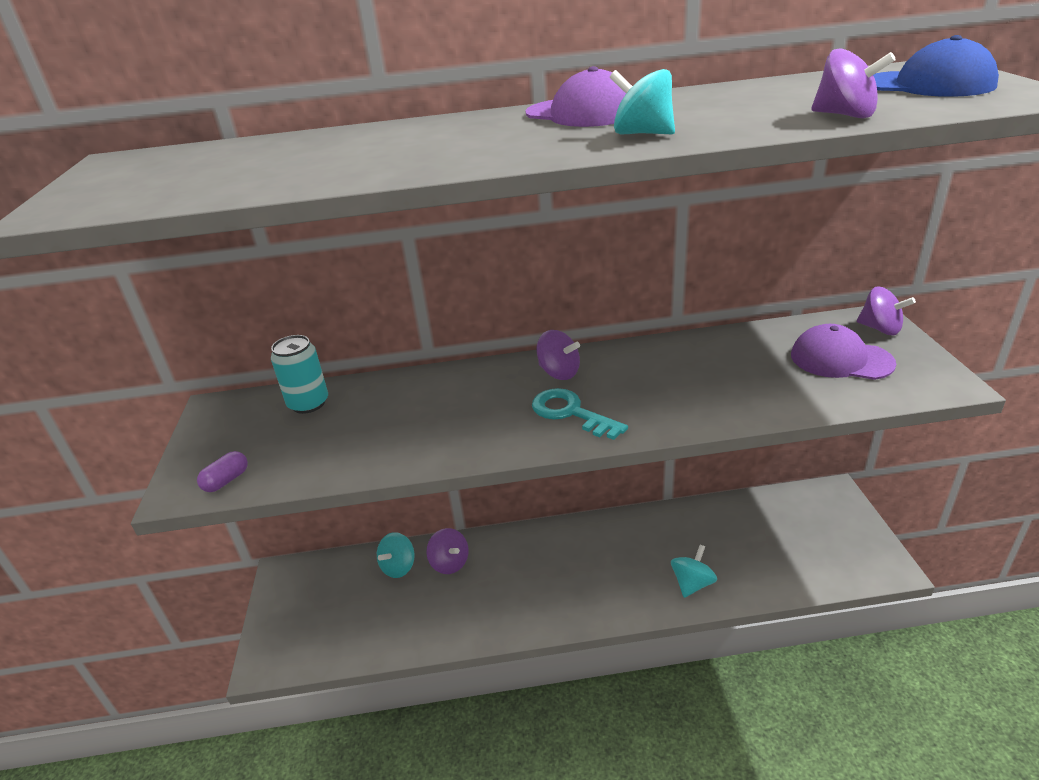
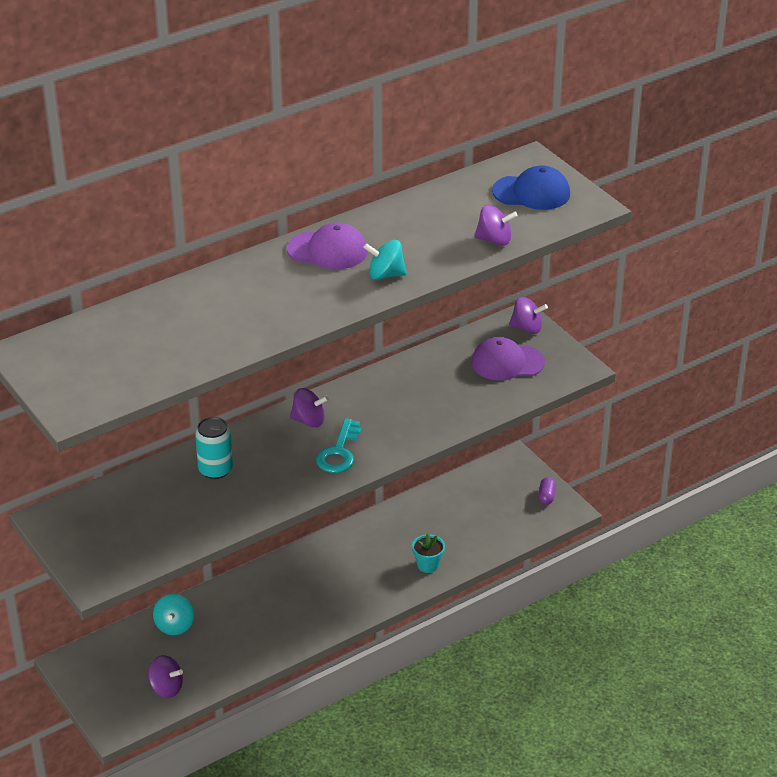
camera: 30 degrees left, 5 degrees up
purple capsule [197,451,248,492] -> purple capsule moved to [538,477,556,505]
turquoise can [271,335,328,414] -> turquoise can moved to [195,417,233,479]
purple spinning top [427,528,469,574] -> purple spinning top moved to [148,655,183,698]
turquoise key [532,388,628,440] -> turquoise key turned 90 degrees counterclockwise [316,418,361,473]
turquoise spinning top [671,545,717,598] -> turquoise flower pot [412,533,445,573]

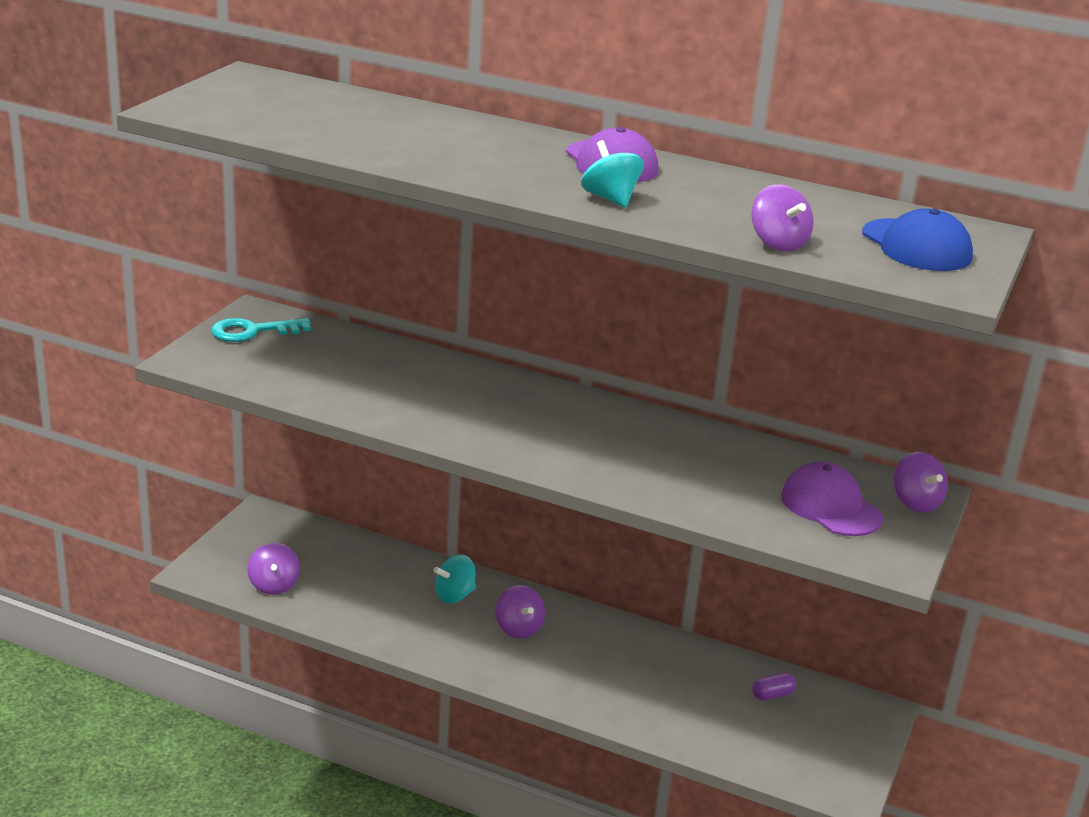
camera: 55 degrees right, 10 degrees down
turquoise spinning top [153,594,194,635] -> turquoise spinning top moved to [433,554,476,604]
turquoise can [195,417,233,479] -> none
purple spinning top [290,388,329,427] -> purple spinning top moved to [496,585,545,639]
turquoise key [316,418,361,473] -> turquoise key moved to [211,318,311,342]
turquoise flower pot [412,533,445,573] -> none
purple capsule [538,477,556,505] -> purple capsule moved to [752,673,796,701]

